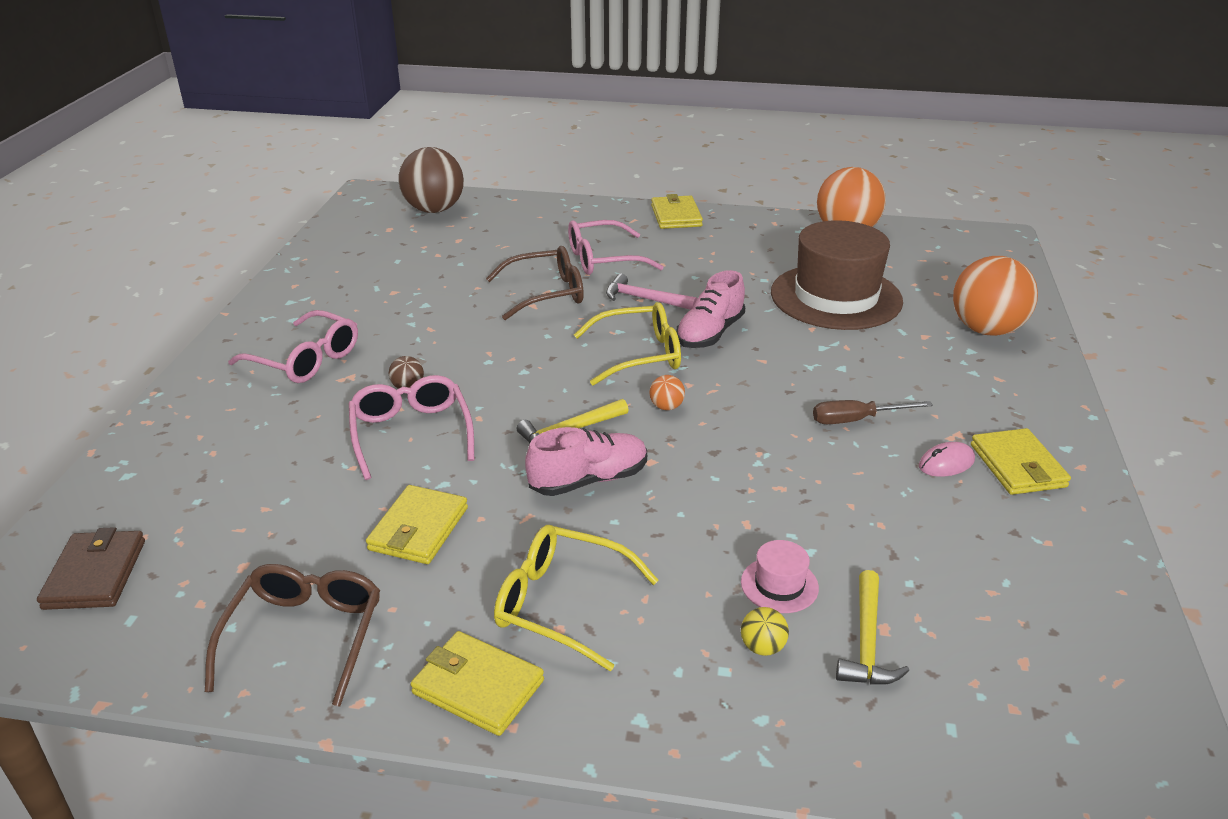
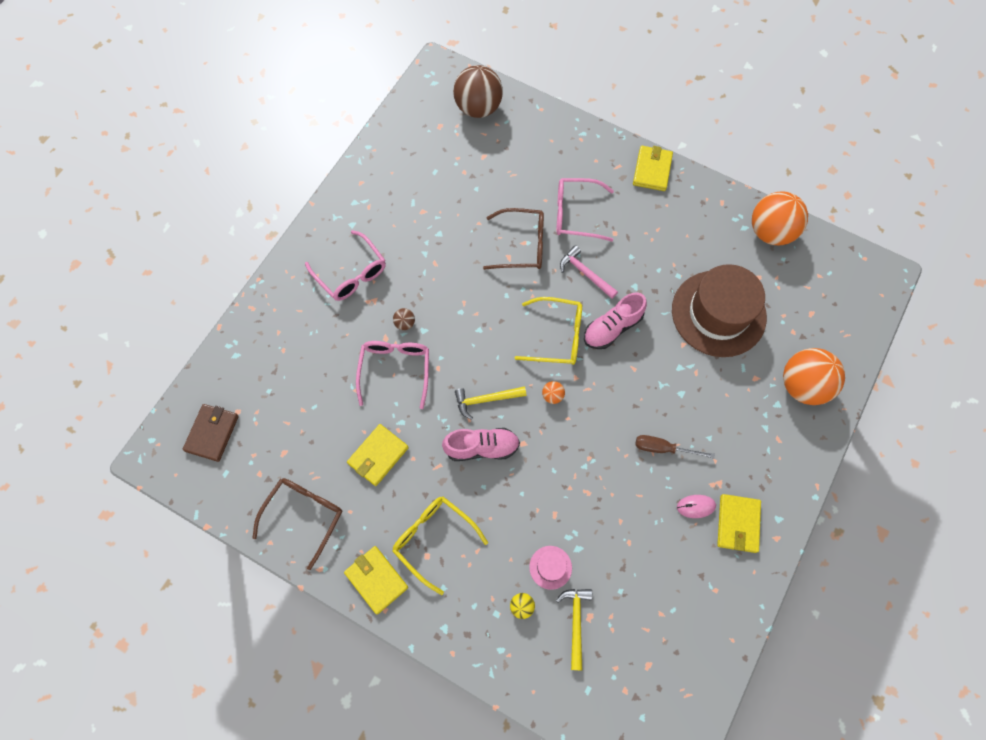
camera: 20 degrees right, 35 degrees up
yellow hammer [836,570,909,685] -> yellow hammer turned 150 degrees clockwise [556,589,592,670]

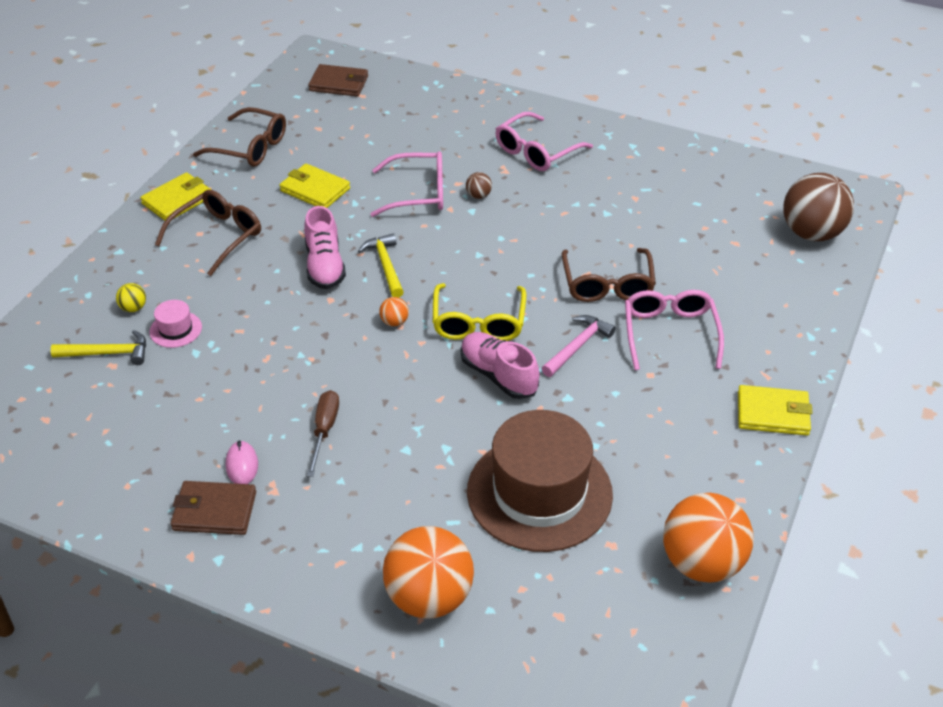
camera: 85 degrees right, 25 degrees down
yellow glasses [392,496,488,595] -> brown glasses [155,190,261,276]
yellow wallet [717,494,761,553] -> brown wallet [171,481,256,535]

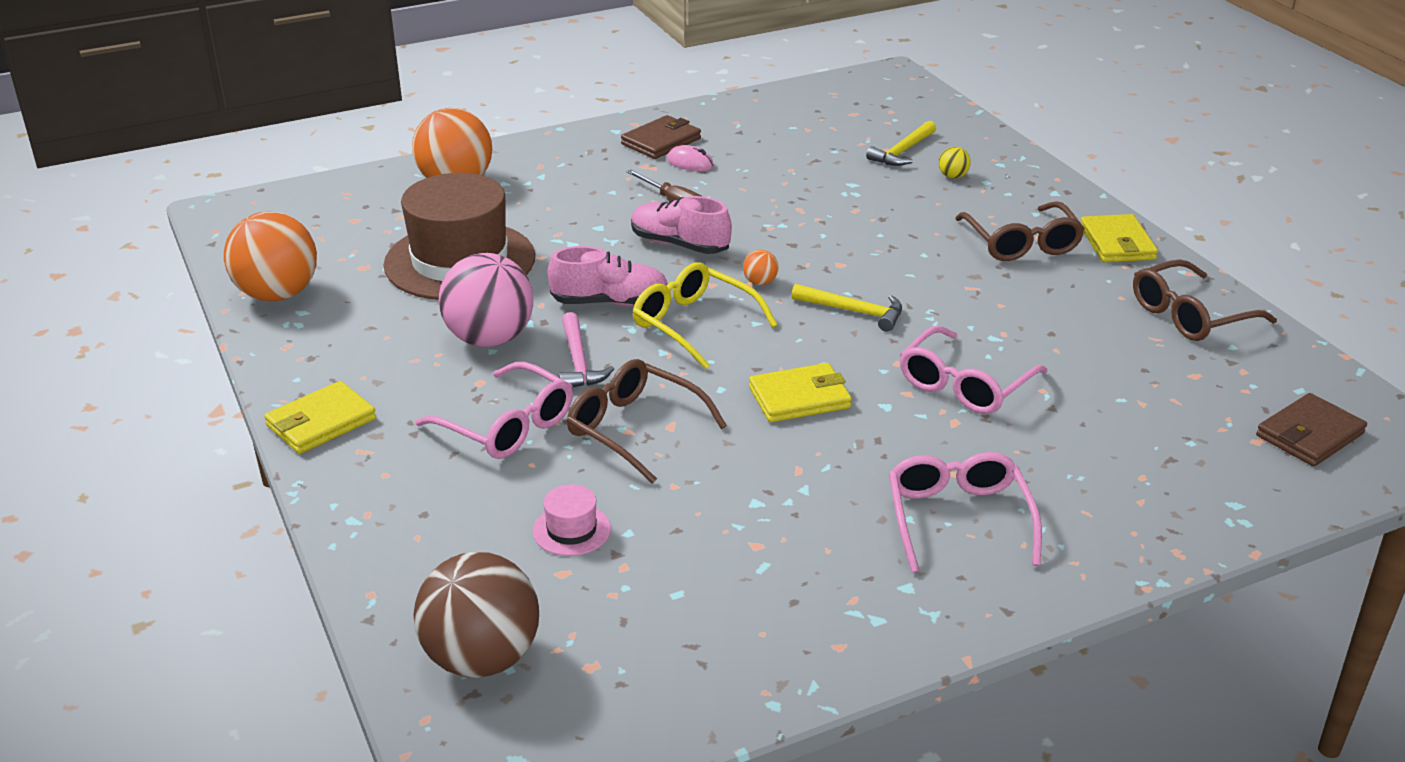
camera: 130 degrees right, 10 degrees down
pink hat [149,300,202,348] -> pink hat moved to [533,484,611,556]
yellow wallet [279,163,350,208] -> yellow wallet moved to [749,363,852,422]
pink shoe [304,206,346,289] -> pink shoe moved to [631,196,732,254]
brown ball [466,172,492,199] -> none
none -> pink ball [439,253,533,347]

